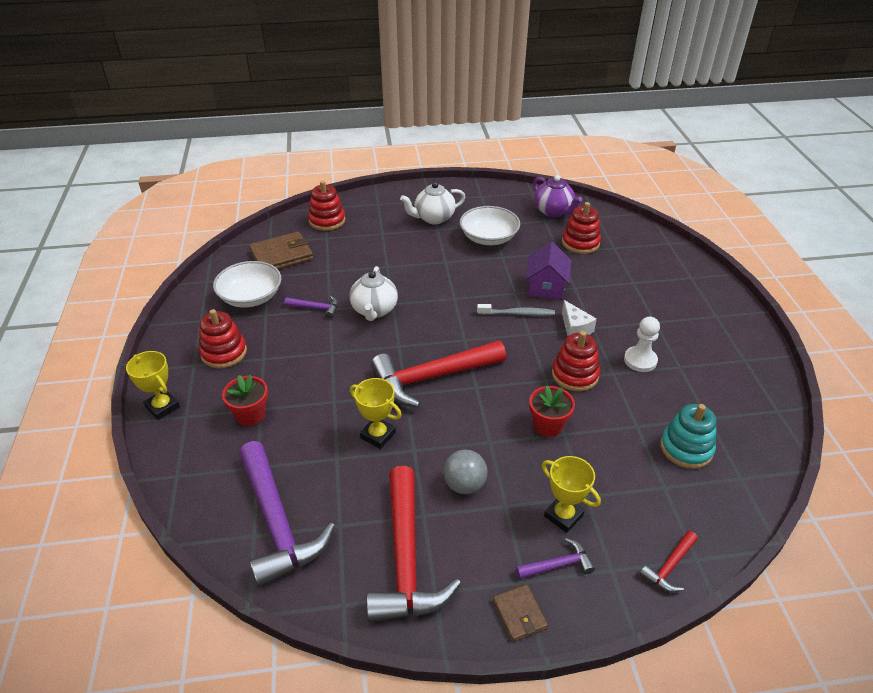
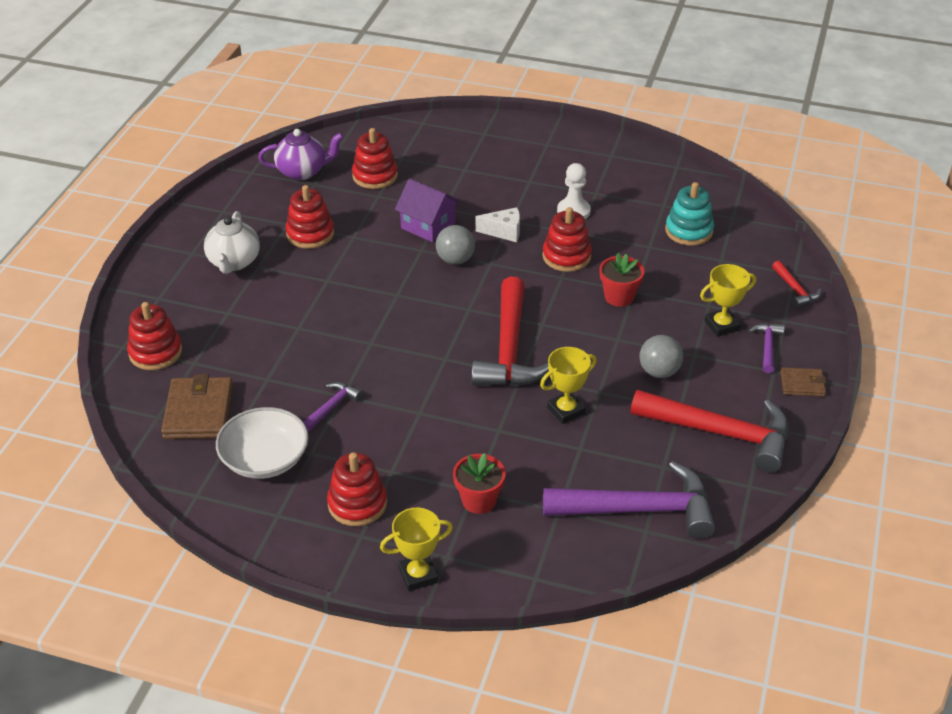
camera: 65 degrees left, 0 degrees up
white teapot [350,266,398,321] -> none
white bowl [460,206,520,245] -> red stacking toy [286,185,334,249]
grey toothbrush [477,304,555,316] -> grey ball [436,225,475,264]

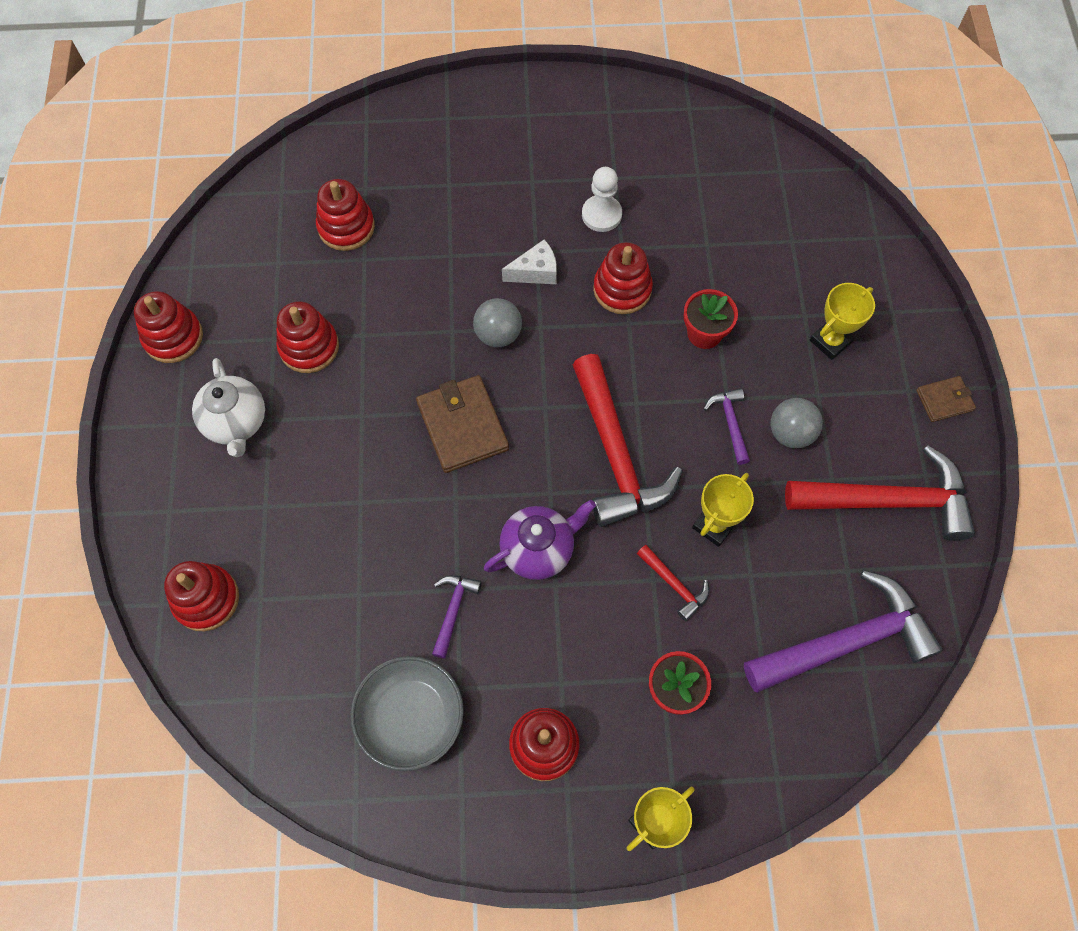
camera: 20 degrees left, 25 degrees up
brown wallet [161,374,233,439] -> brown wallet moved to [416,375,509,473]
white bowl [216,407,309,479] -> grey bowl [350,656,464,771]
purple teapot [258,129,344,180] -> purple teapot moved to [484,500,596,580]
purple house [395,178,461,242] -> none
turquoise stacking toy [665,182,714,246] -> none
purple hammer [748,323,785,373] -> purple hammer moved to [704,388,750,465]
red hammer [772,260,821,307] -> red hammer moved to [637,545,709,621]
none -> red stacking toy [134,291,203,363]

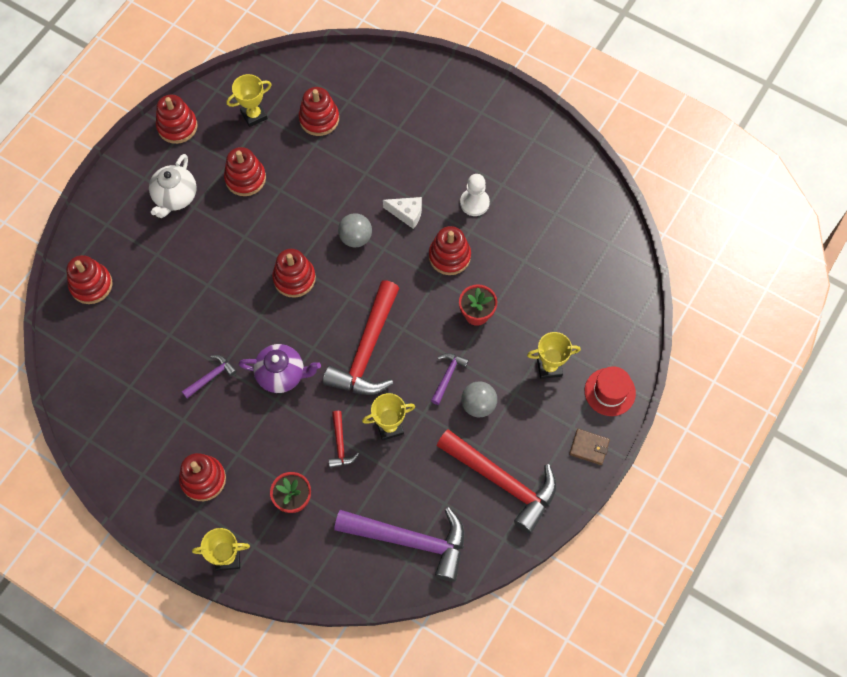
camera: 35 degrees right, 0 degrees up
grey bowl [350,656,464,771] -> none
brown wallet [416,375,509,473] -> red stacking toy [272,249,316,298]
none -> yellow trophy [227,74,272,127]
none -> red hat [585,366,636,416]

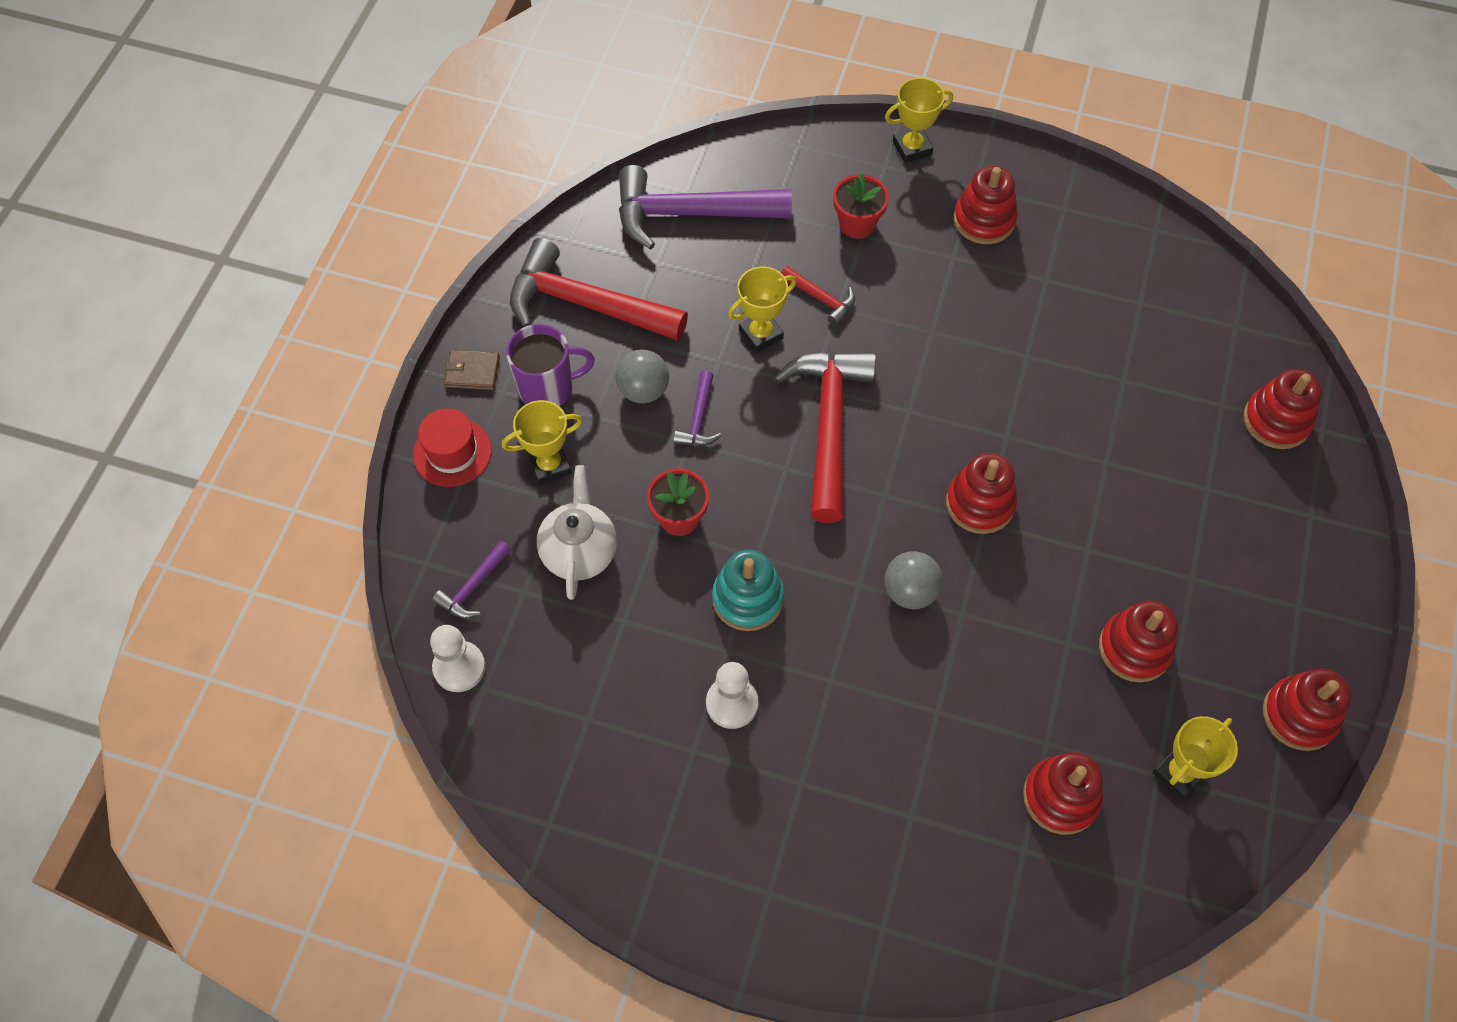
camera: 165 degrees right, 5 degrees down
white teapot [149,154,197,218] -> white teapot moved to [537,465,617,600]
purple hammer [182,355,237,398] -> purple hammer moved to [432,541,511,619]
purple teapot [238,344,321,393] -> none
red hammer [328,411,359,468] -> red hammer turned 150 degrees clockwise [781,266,855,326]
white cheese [383,197,422,229] -> none
red stacking toy [429,226,471,275] -> turquoise stacking toy [712,549,784,631]
none -> white pawn [430,625,486,692]
none -> purple mug [506,324,595,407]

